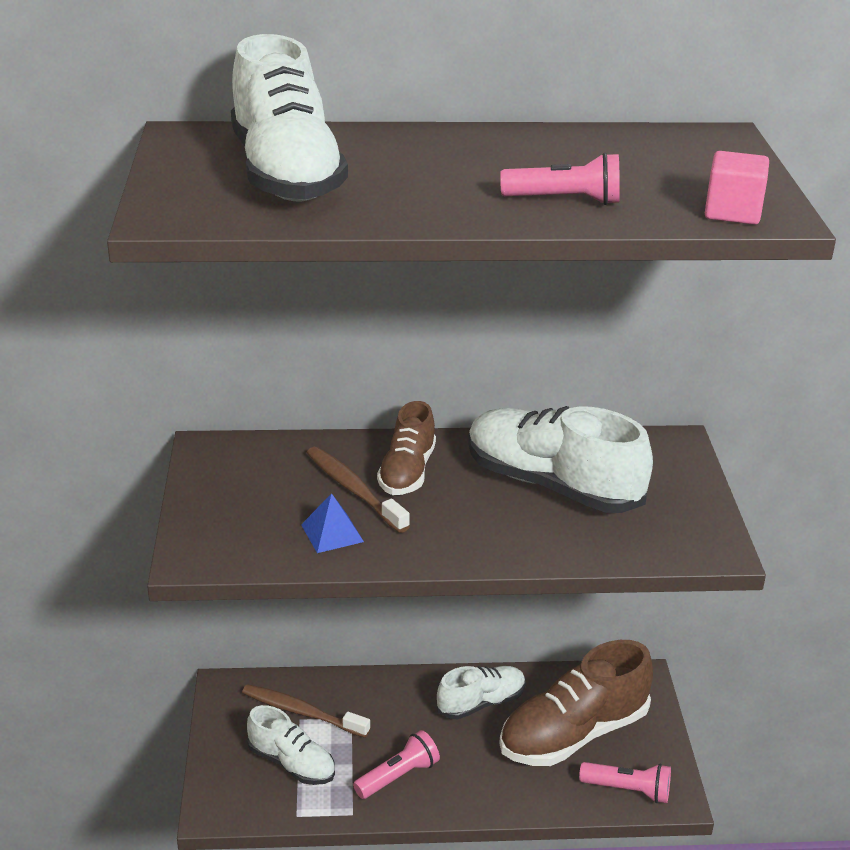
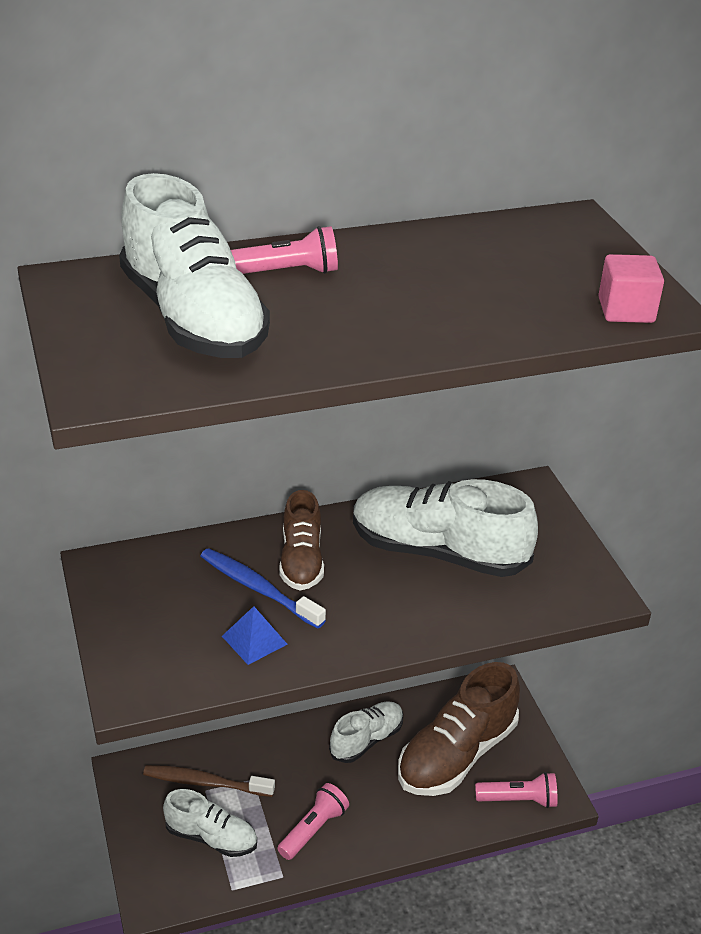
camera: 15 degrees left, 5 degrees up
brown toothbrush [307,447,410,533] -> blue toothbrush [201,548,326,629]
pink flashlight [500,153,620,205] -> pink flashlight moved to [231,226,338,274]

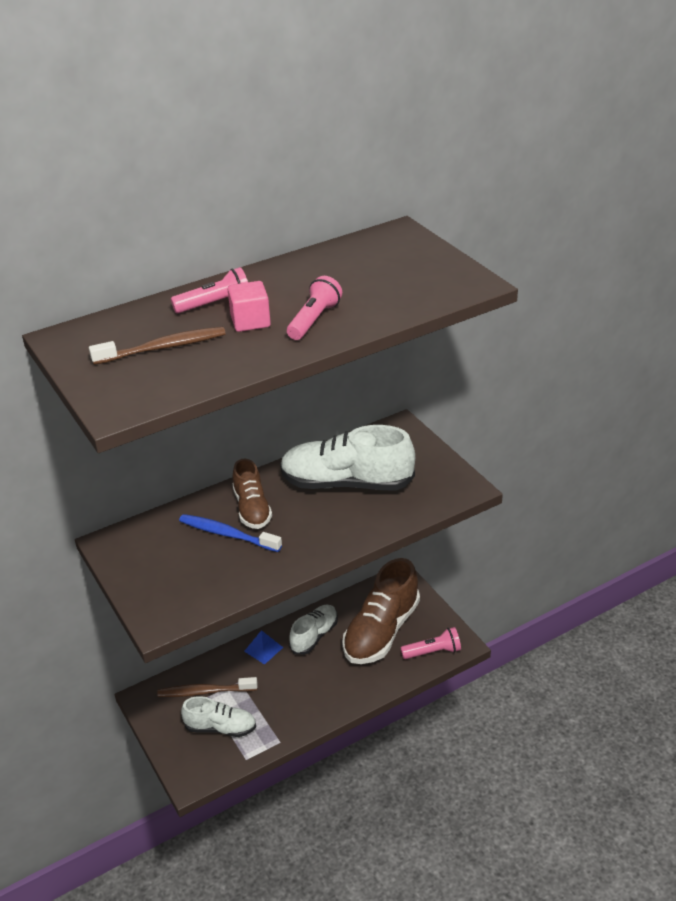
camera: 10 degrees left, 0 degrees up
white shoe [119,173,270,358] -> brown toothbrush [89,327,226,365]
blue pyramid [222,606,288,665] -> blue pyramid moved to [244,630,283,665]
pink flashlight [277,783,349,860] -> pink flashlight moved to [287,276,342,340]
pink cube [598,254,664,323] -> pink cube moved to [228,281,271,332]

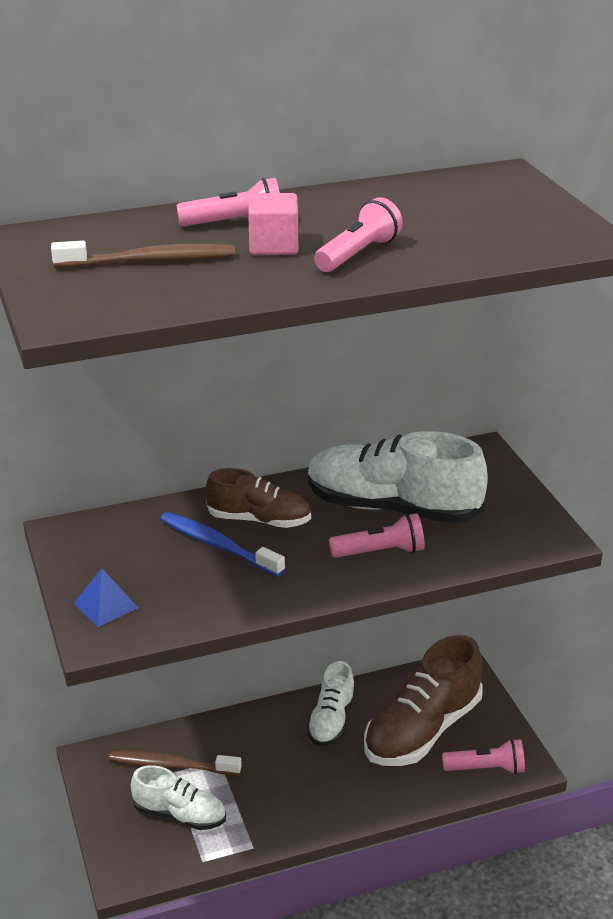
camera: 10 degrees right, 5 degrees down
brown shoe [233,459,272,529] -> brown shoe turned 75 degrees counterclockwise [206,468,311,528]
blue pyramid [244,630,283,665] -> blue pyramid moved to [73,569,138,627]
white shoe [289,605,338,655] -> white shoe turned 150 degrees clockwise [307,661,355,746]
none -> pink flashlight [329,513,425,558]

